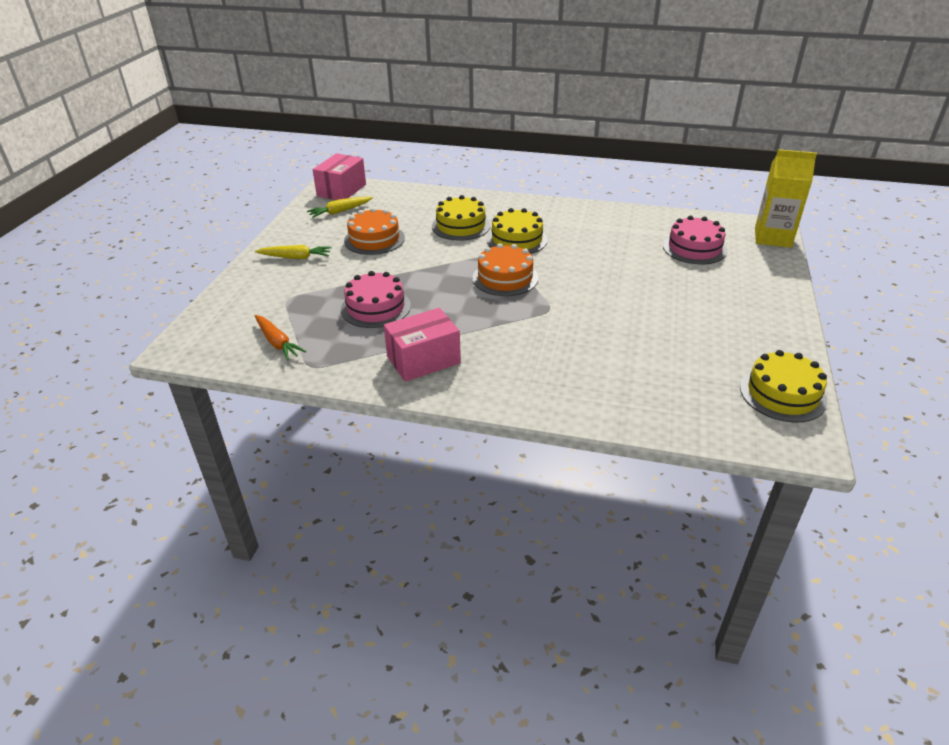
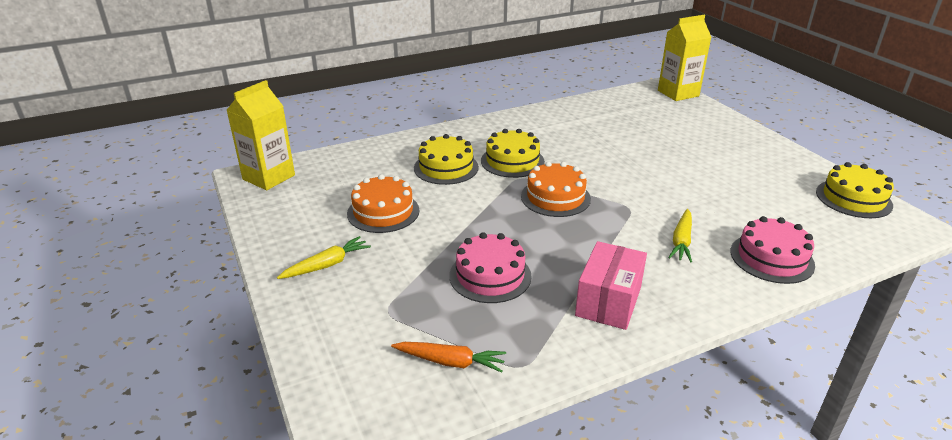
camera: 40 degrees left, 5 degrees down
yellow carrot [307,197,373,218] -> yellow carrot moved to [668,209,692,263]
pink box [312,153,366,200] -> yellow carton [227,80,295,190]
pink cake [663,216,727,265] -> pink cake moved to [730,216,815,284]

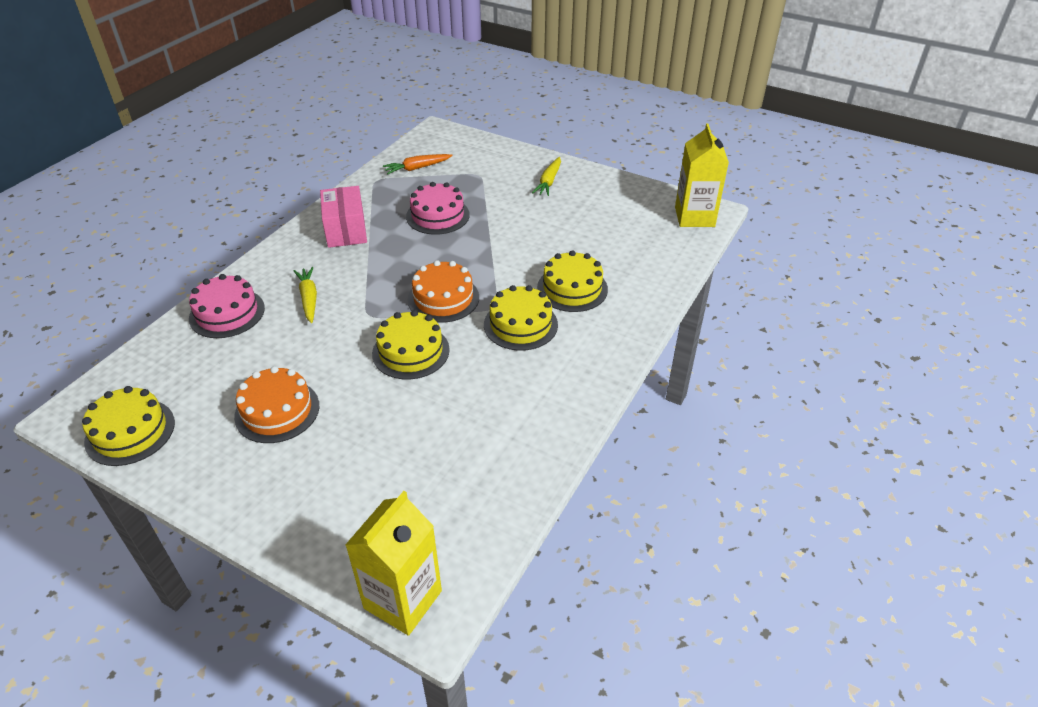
camera: 145 degrees right, 10 degrees up
orange cake [347,174,419,233] -> orange cake moved to [234,366,319,443]
none -> yellow cake [372,310,450,380]

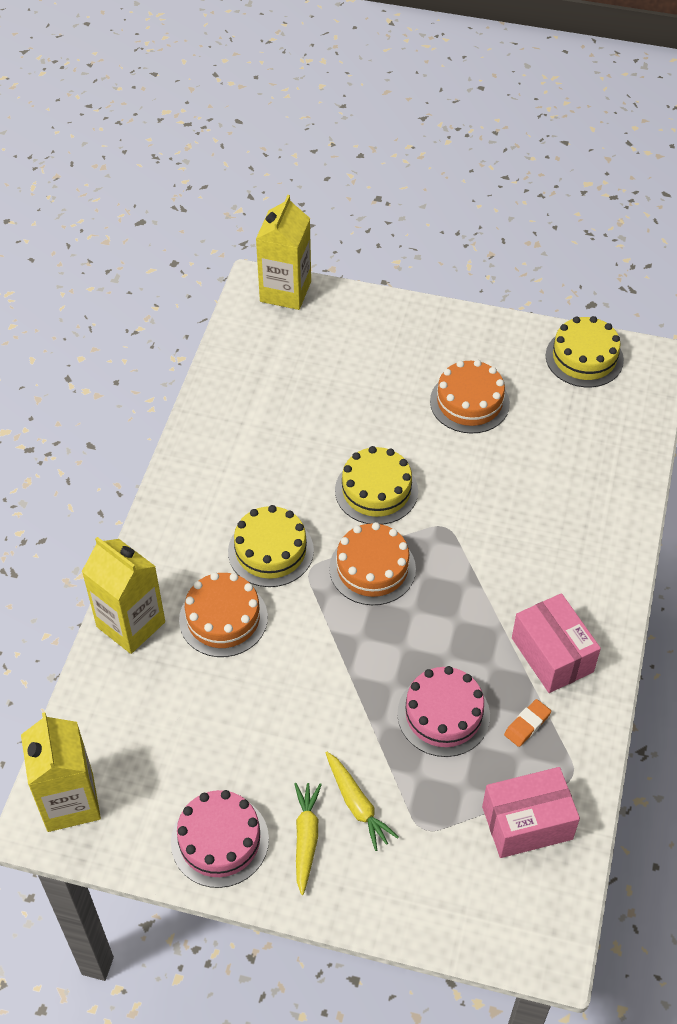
camera: 165 degrees right, 10 degrees up
pink cake [189,274,265,338] -> pink cake moved to [171,790,269,888]
yellow carrot [294,267,317,323] -> yellow carrot moved to [326,752,399,851]
orange carrot [383,154,452,174] -> pink box [482,767,580,858]
yellow cake [537,250,608,312] -> orange cake [179,572,268,657]
none -> yellow carton [82,537,165,654]
none -> orange eraser [504,699,551,747]

